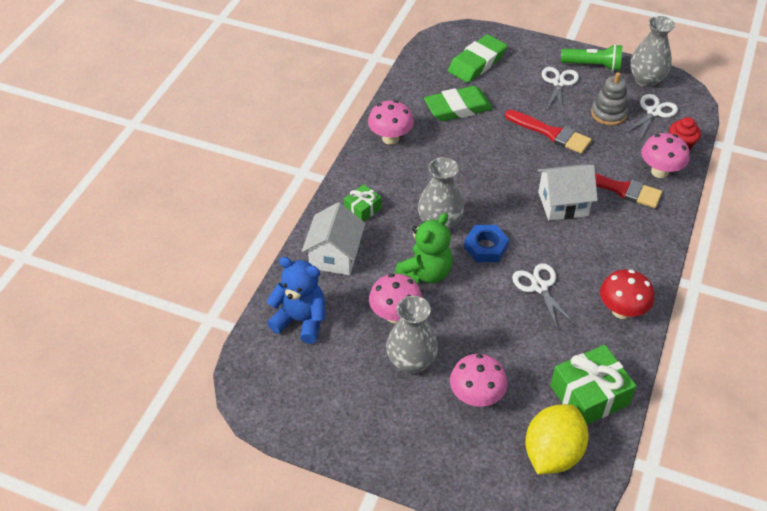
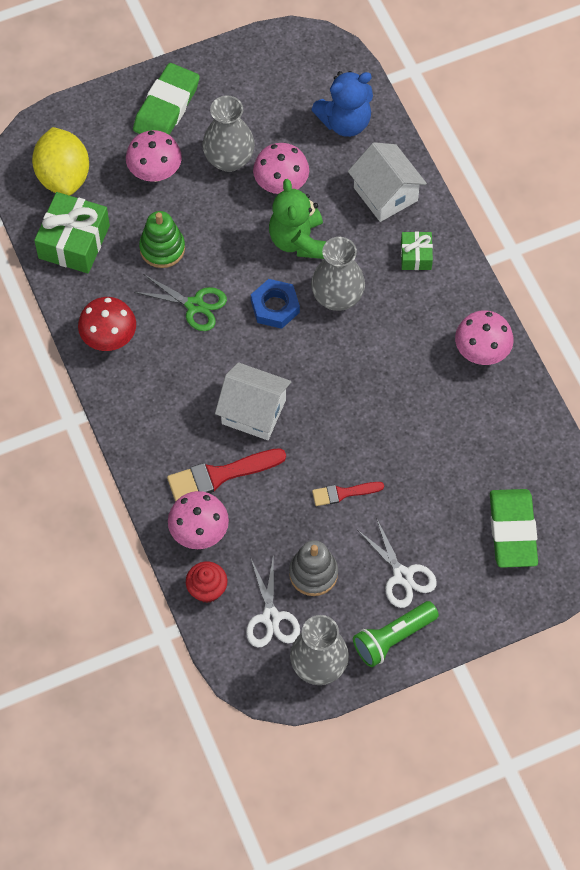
camera: 135 degrees right, 15 degrees up
green eraser [424,86,493,121] -> green eraser moved to [133,63,200,135]
red brush [505,110,592,154] -> red brush [312,482,384,506], size x0.59
white scissors [512,263,576,330] -> green scissors [134,274,227,331]
white house [538,164,598,221] -> white house turned 75 degrees clockwise [215,362,291,440]
none -> green stacking toy [139,211,185,268]

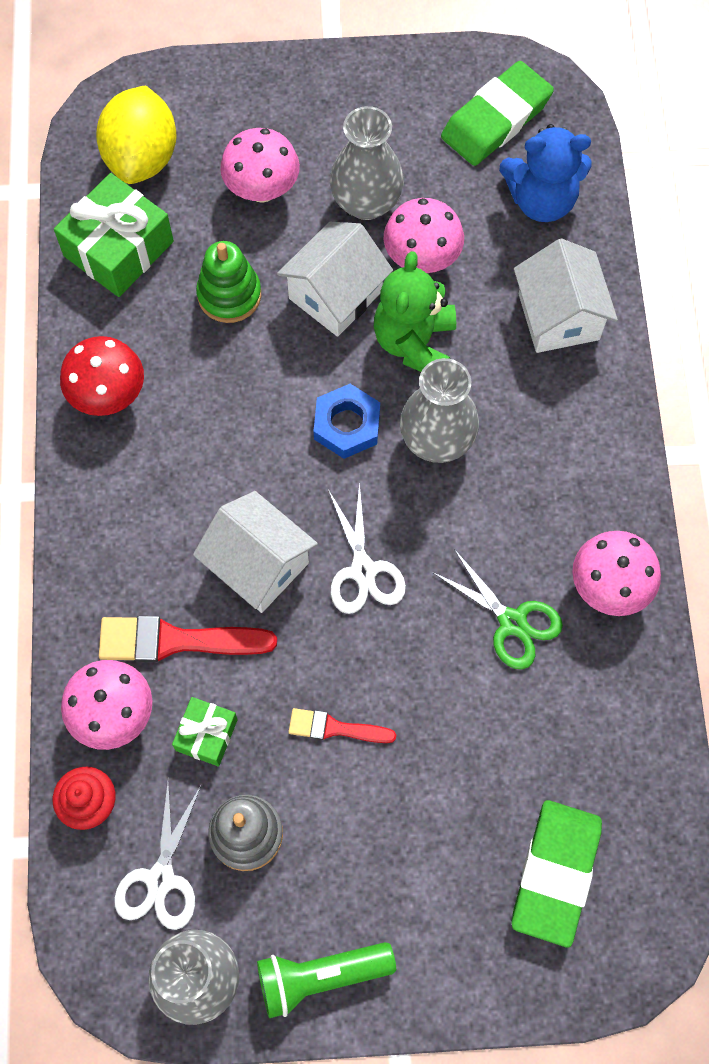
camera: 20 degrees right, 5 degrees up
green eraser [133,63,200,135] -> green eraser moved to [441,61,554,166]
green scissors [134,274,227,331] -> green scissors moved to [432,549,563,669]
white scissors [359,518,437,608] -> white scissors moved to [329,482,406,614]
green gift [401,231,433,270] -> green gift moved to [172,697,238,766]
none -> white house [277,222,393,337]

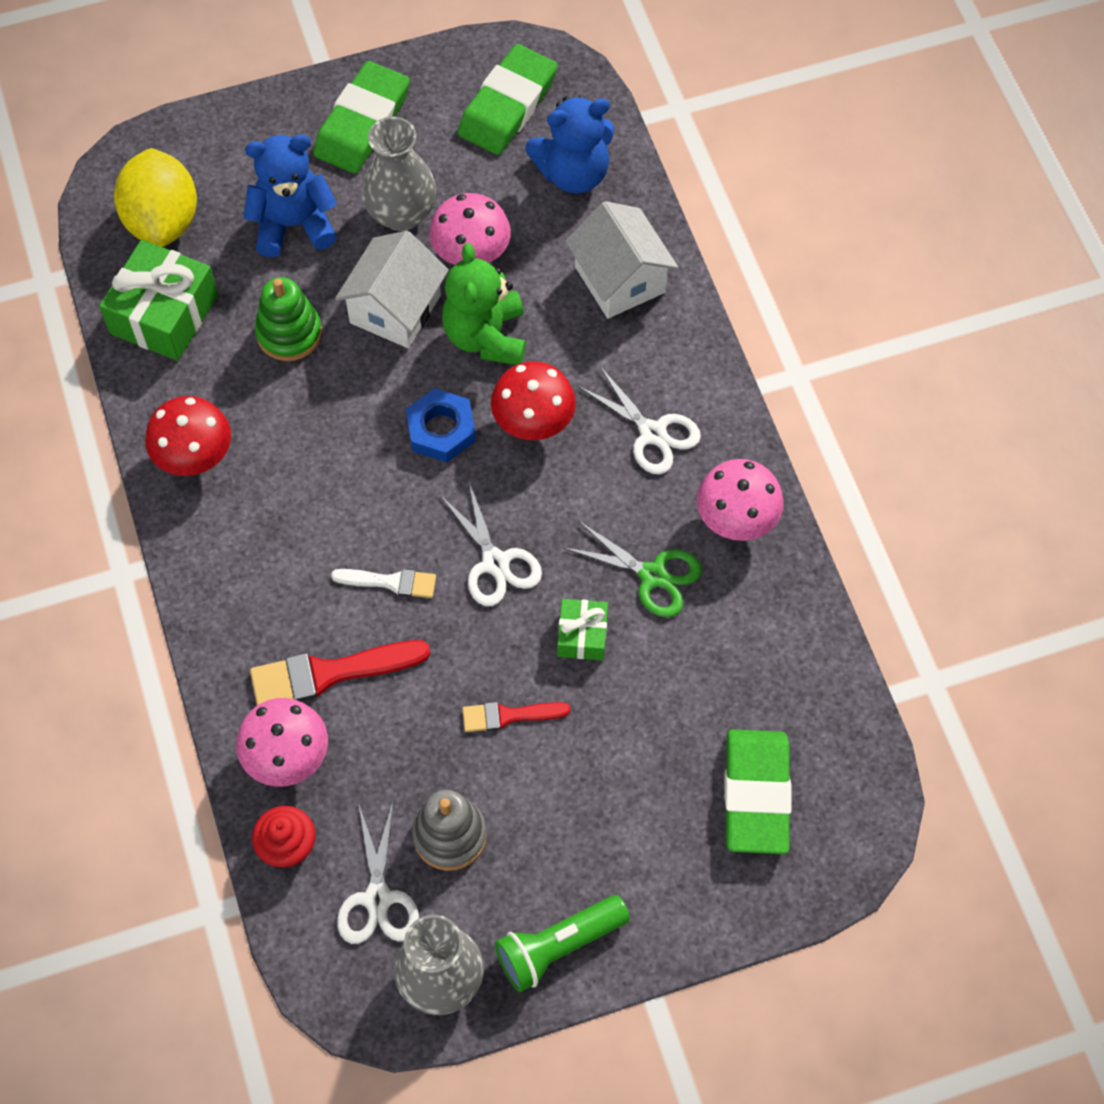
camera: 15 degrees left, 5 degrees down
green gift [172,697,238,766] -> green gift moved to [557,599,608,660]
white house [193,491,318,613] -> white brush [331,569,436,598]
pink mushroom [220,128,300,203] -> blue teddy bear [244,134,337,257]
grey vase [400,358,479,463] -> red mushroom [491,361,576,440]
none -> green eraser [313,61,410,174]
none -> white scissors [577,366,701,474]

